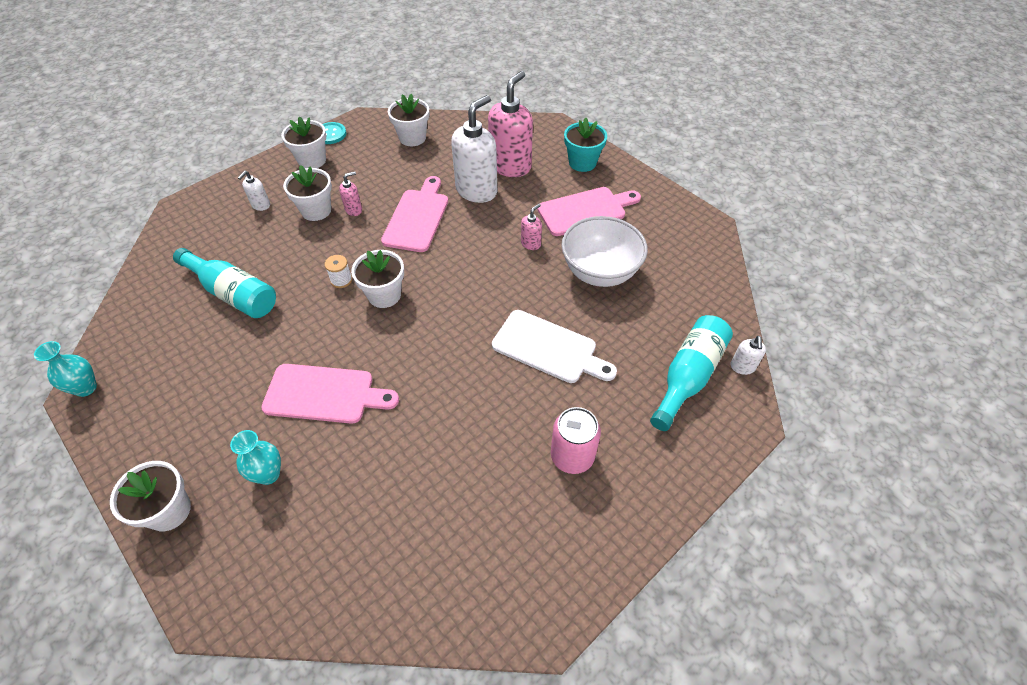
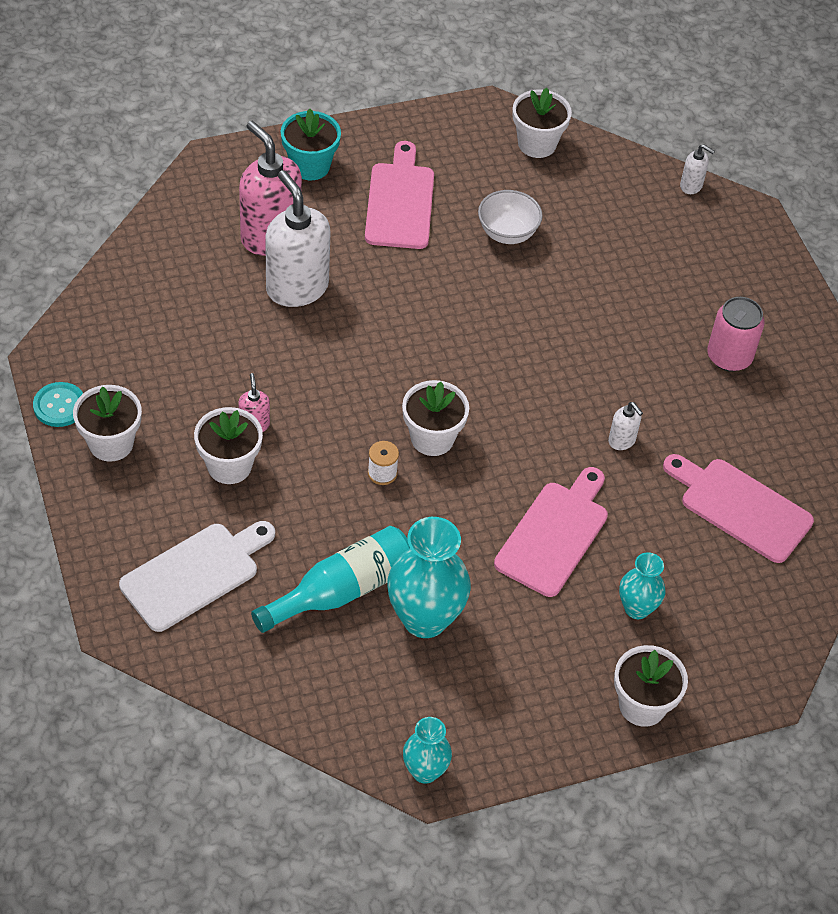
camera: 70 degrees left, 0 degrees up
white soap dispenser [238,171,270,211] -> white soap dispenser moved to [608,402,643,450]
pink cutting board [381,176,448,252] -> pink cutting board moved to [663,454,814,563]
white flower pot [388,94,429,146] -> white flower pot moved to [512,87,572,158]
white cutting board [492,310,617,383] -> white cutting board moved to [119,521,275,632]
pink soap dispenser [521,204,542,250] -> none
white bowl [562,216,648,287] -> white bowl [478,190,543,244], size x0.62
turquoise bottle [650,315,733,431] -> none
none -> turquoise vase [387,517,471,638]

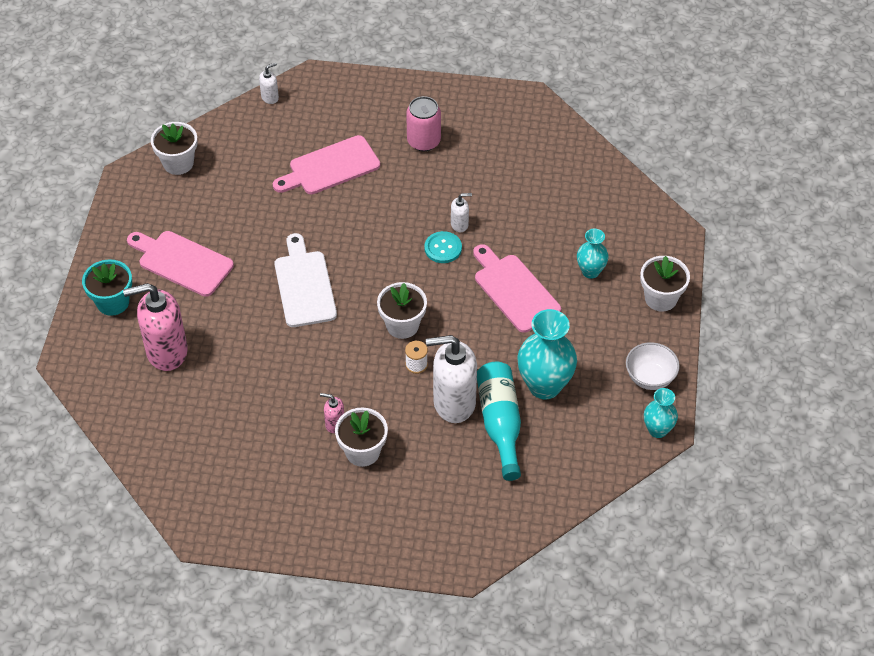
camera: 60 degrees left, 0 degrees up
turquoise button [33,382,83,427] -> turquoise button moved to [424,231,462,263]
white flower pot [73,385,142,462] -> none
white cutting board [119,521,275,632] -> white cutting board moved to [274,233,337,327]
white soap dispenser [265,170,330,307] -> white soap dispenser moved to [426,335,477,423]
white bowl [478,190,543,244] -> white bowl moved to [626,342,680,390]
pink cutting board [663,454,814,563] -> pink cutting board moved to [273,135,380,194]

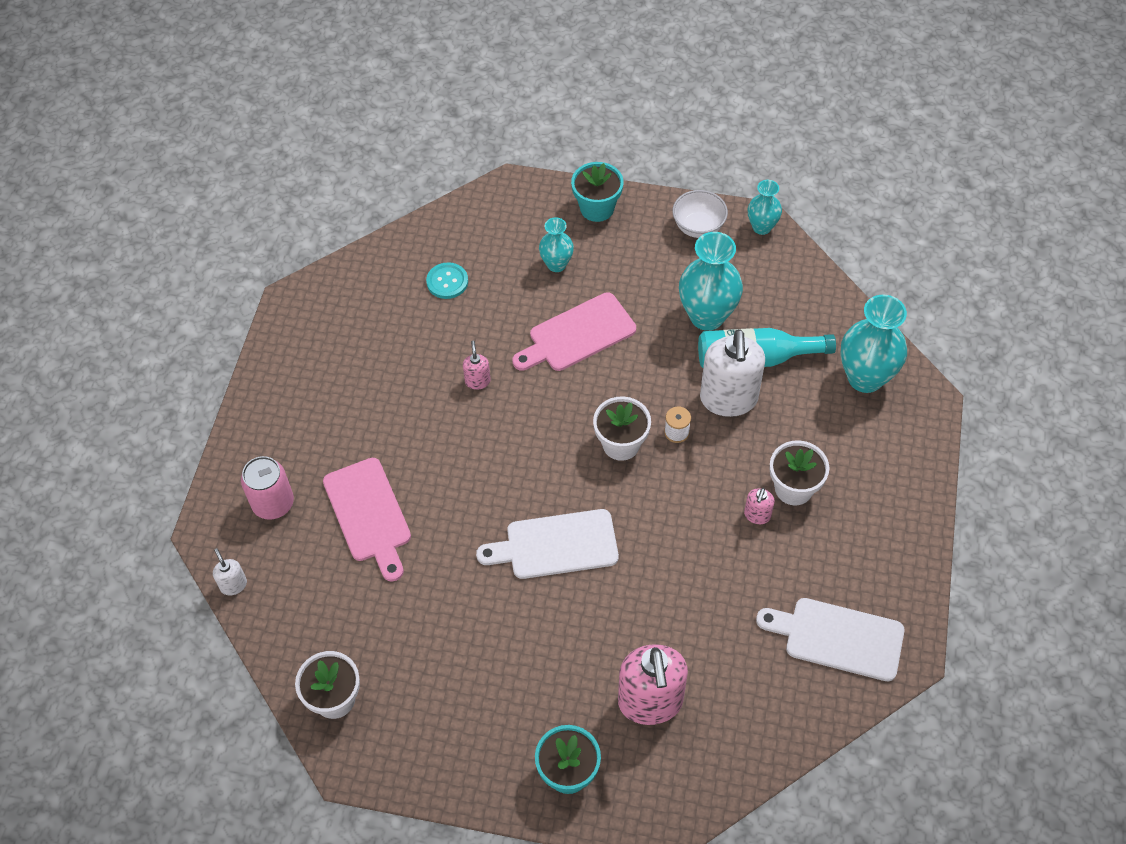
camera: 85 degrees left, 5 degrees up
pink cutting board [127,231,234,297] -> none
pink can [406,96,441,151] -> pink can moved to [241,456,294,520]
turquoise button [424,231,462,263] -> turquoise button moved to [426,262,468,299]
white soap dispenser [451,193,472,232] -> pink soap dispenser [463,341,491,390]
white flower pot [640,256,690,312] -> turquoise flower pot [571,162,624,222]
none -> white cutting board [756,598,904,681]
none -> turquoise vase [840,294,907,393]

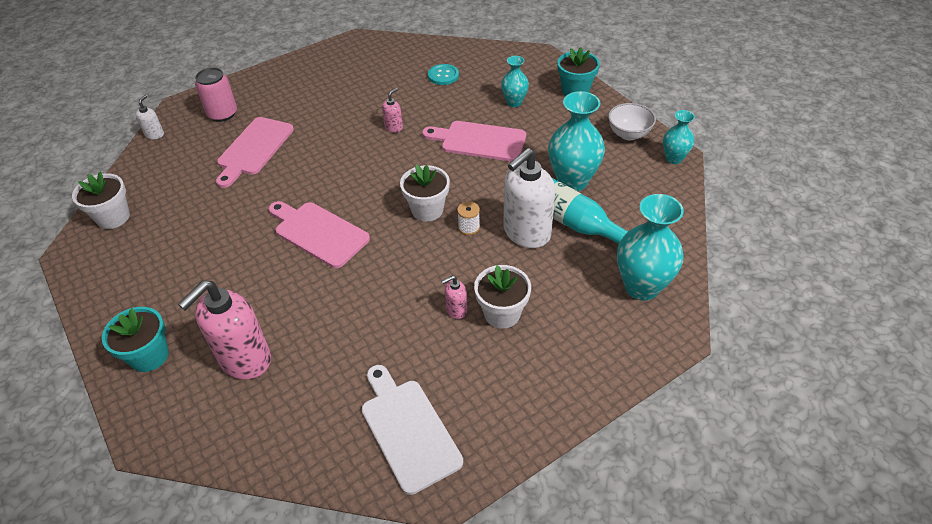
camera: 45 degrees right, 10 degrees down
white cutting board [476,509,619,579] -> pink cutting board [268,201,370,268]

